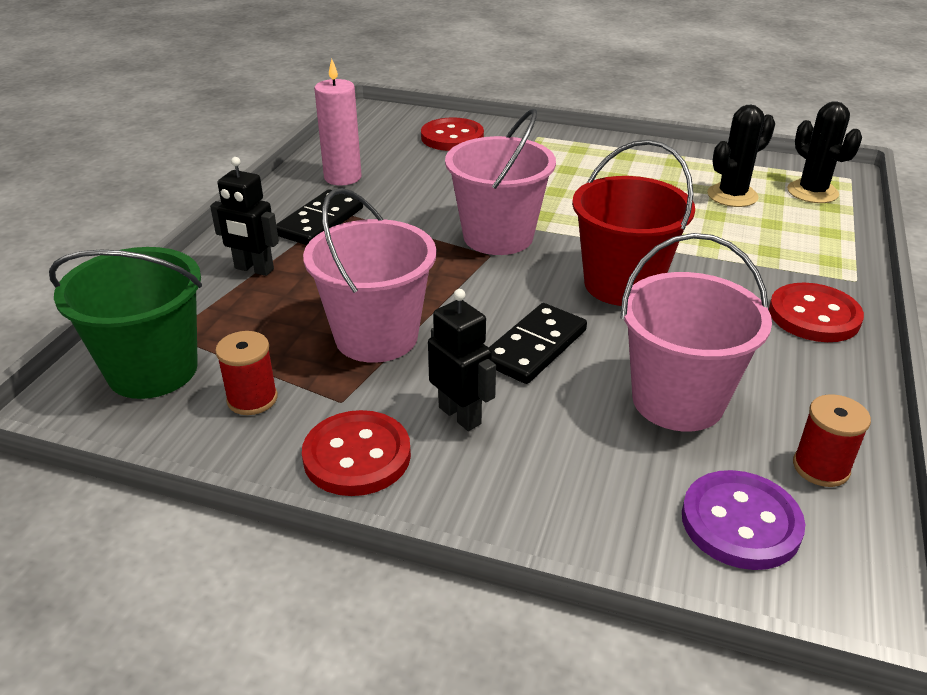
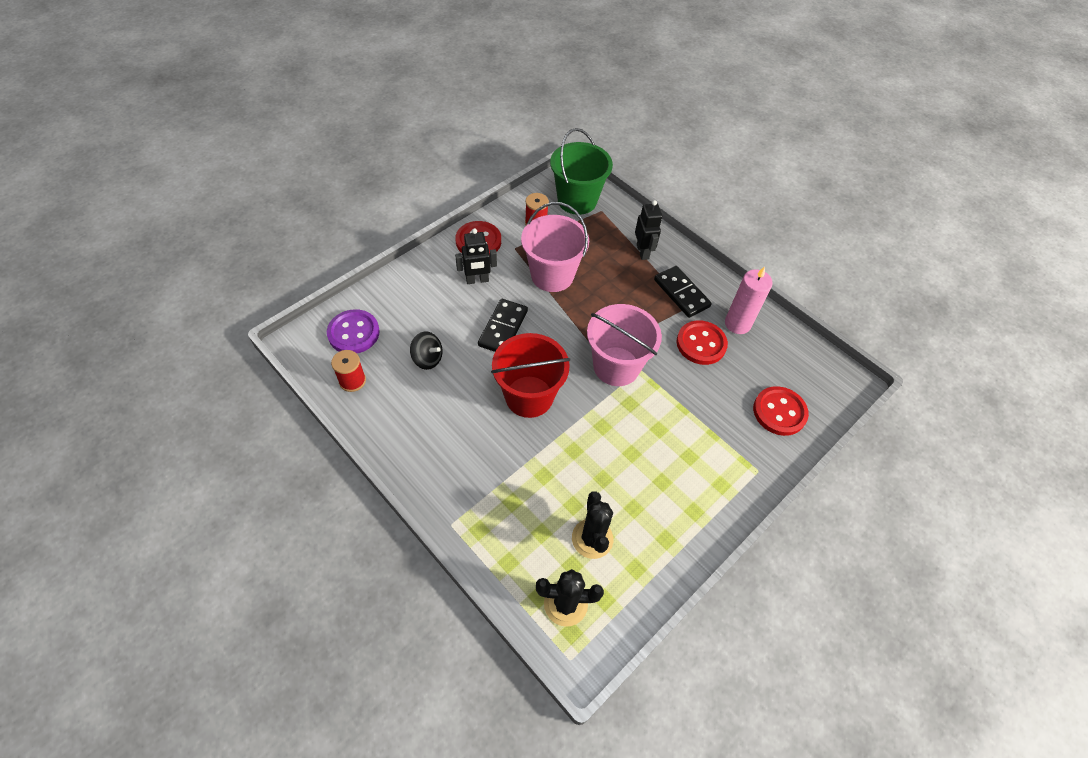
camera: 115 degrees right, 20 degrees up
black robot [210,157,279,276] -> black robot turned 120 degrees clockwise [635,200,662,260]
black domino [489,303,587,384] -> black domino turned 45 degrees clockwise [478,299,528,352]
pink bucket [620,233,772,431] -> black spinning top [410,332,443,370]
red button [769,283,864,342] -> red button moved to [677,321,728,365]

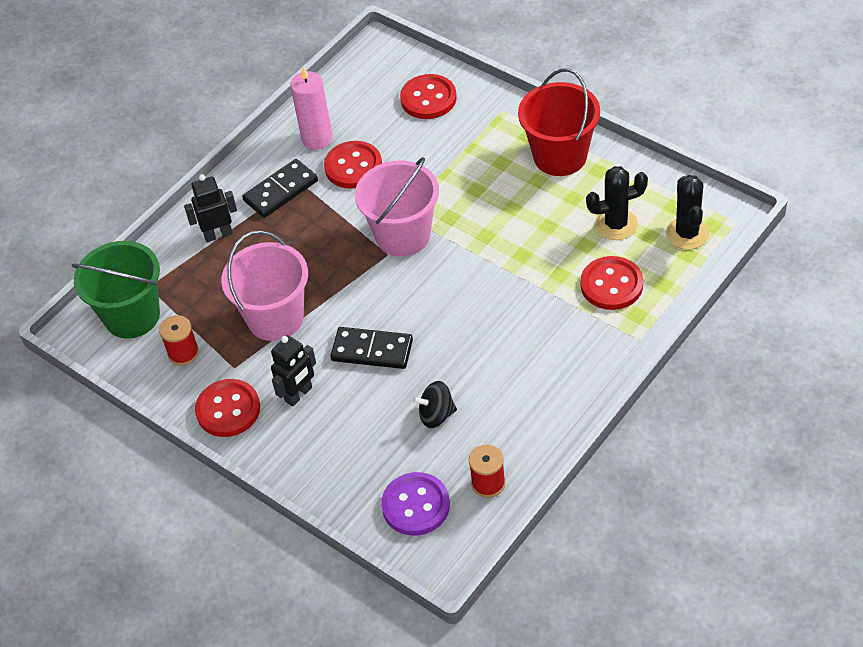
camera: 90 degrees left, 5 degrees down
black spinning top [410,332,443,370] -> black spinning top turned 120 degrees counterclockwise [412,381,457,428]
black robot [455,228,497,284] -> black robot turned 60 degrees clockwise [271,335,316,407]
red bucket [491,333,571,418] -> red bucket moved to [518,68,600,176]
none -> red button [581,256,643,310]

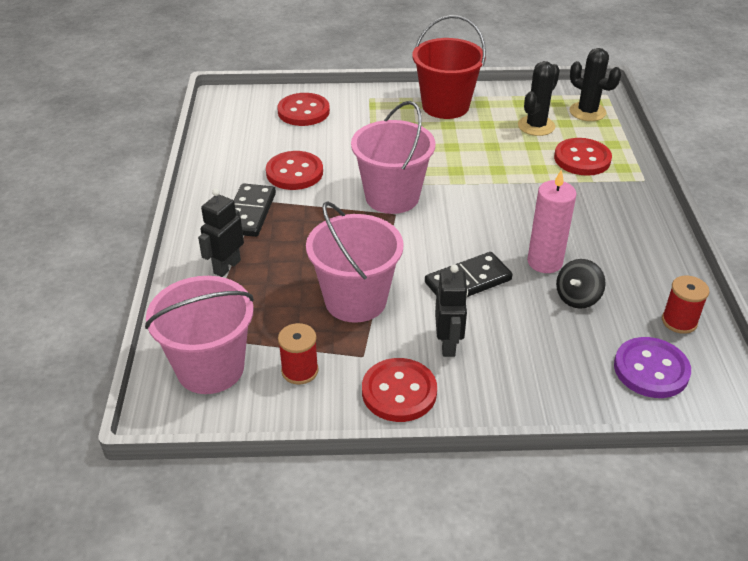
camera: 45 degrees left, 10 degrees down
green bucket [72,241,160,339] -> pink bucket [145,276,254,394]
pink candle [290,66,333,149] -> pink candle moved to [527,169,577,273]

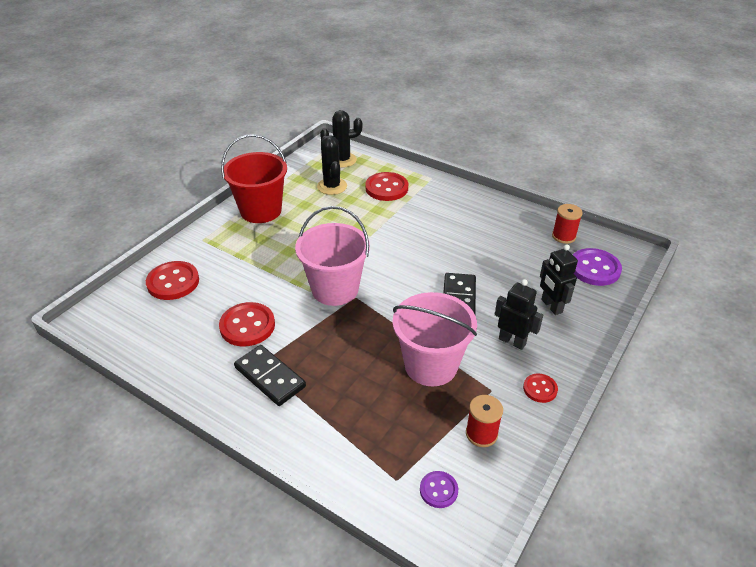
camera: 55 degrees left, 0 degrees up
pink bucket [145,276,254,394] -> purple button [420,471,458,508]
black robot [198,189,244,277] -> black robot moved to [540,244,578,315]
red button [362,358,437,422] -> red button [523,373,558,403], size x0.56
pink candle [527,169,577,273] -> none
black spinning top [556,259,606,309] -> none

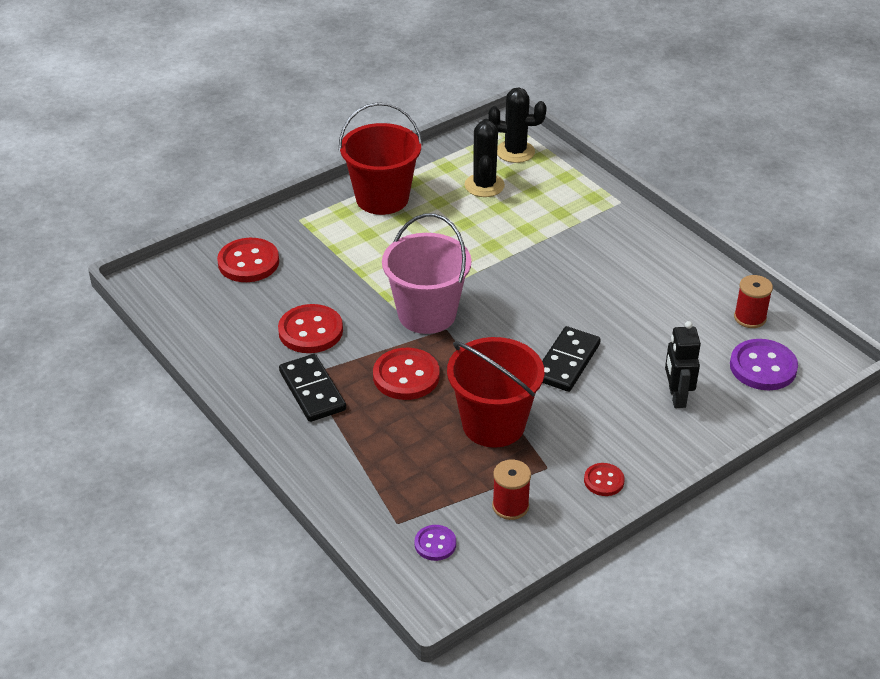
camera: 20 degrees right, 0 degrees up
red button [365,172,408,201] -> red button moved to [373,348,440,400]
pink bucket [393,292,477,386] -> red bucket [447,337,544,448]
black robot [495,279,543,350] -> none

